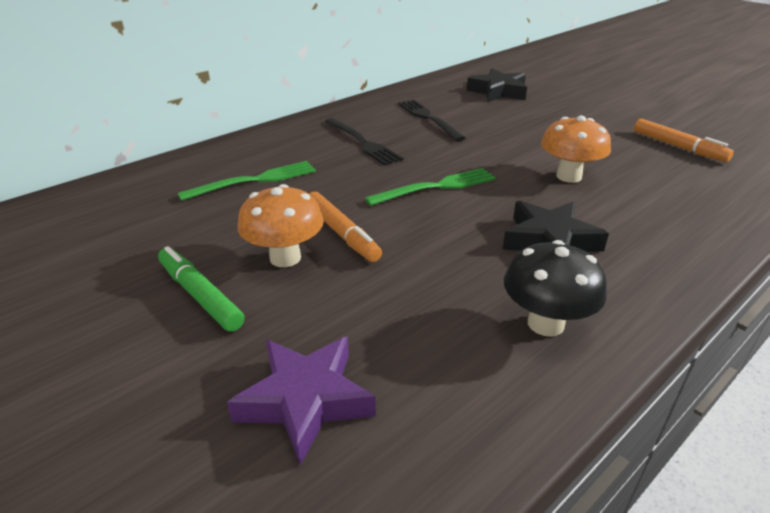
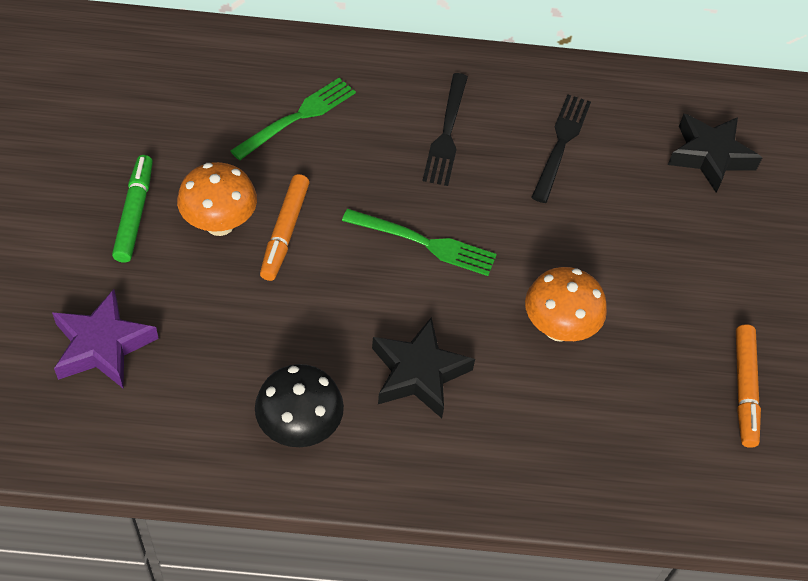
camera: 40 degrees right, 20 degrees up
green fork [178,161,316,201] -> green fork turned 60 degrees counterclockwise [230,78,356,160]

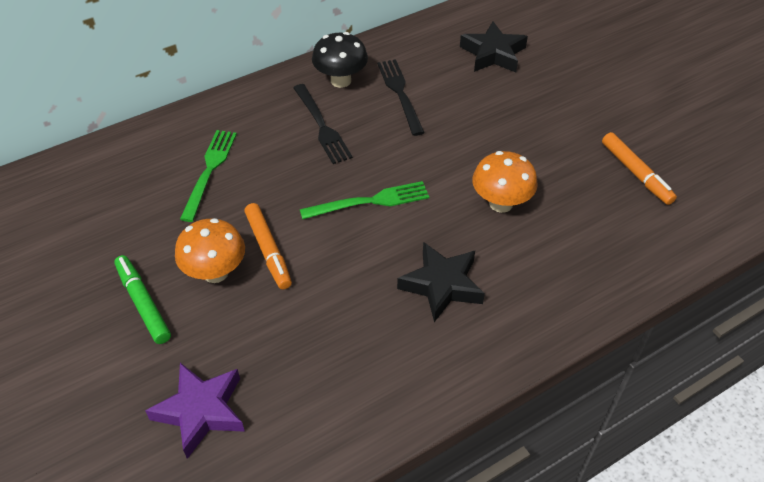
camera: 30 degrees left, 5 degrees down
black mushroom [255,364,344,447] -> black mushroom moved to [312,32,368,88]

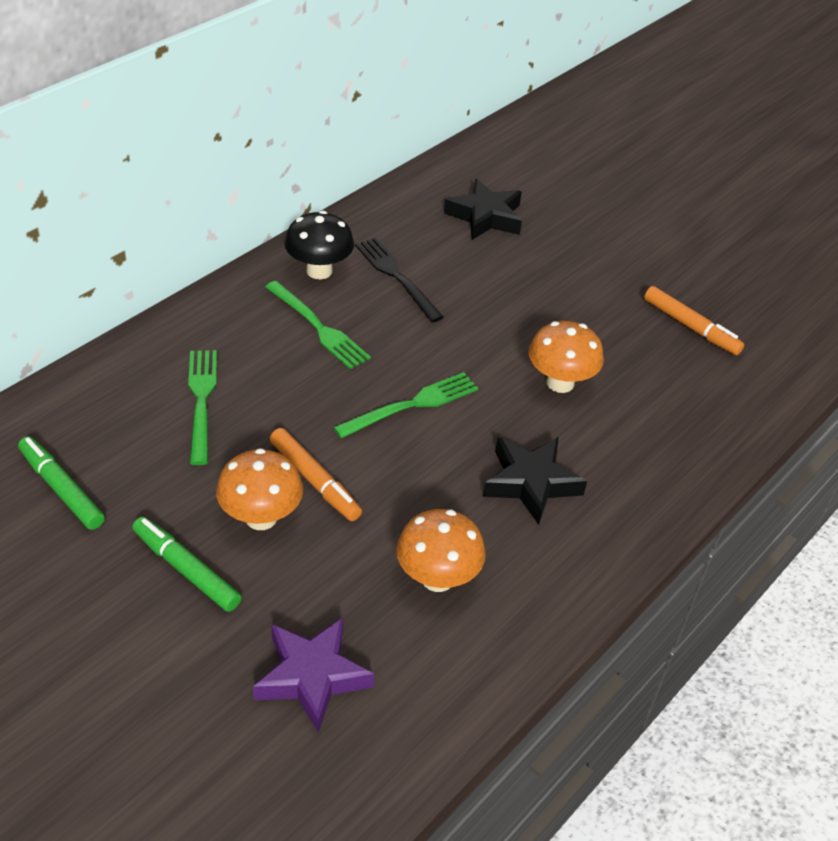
camera: 20 degrees left, 5 degrees down
black fork [293,84,353,164] -> green fork [265,281,371,370]
none -> green marker [18,436,105,530]
none -> orange mushroom [396,509,486,592]

